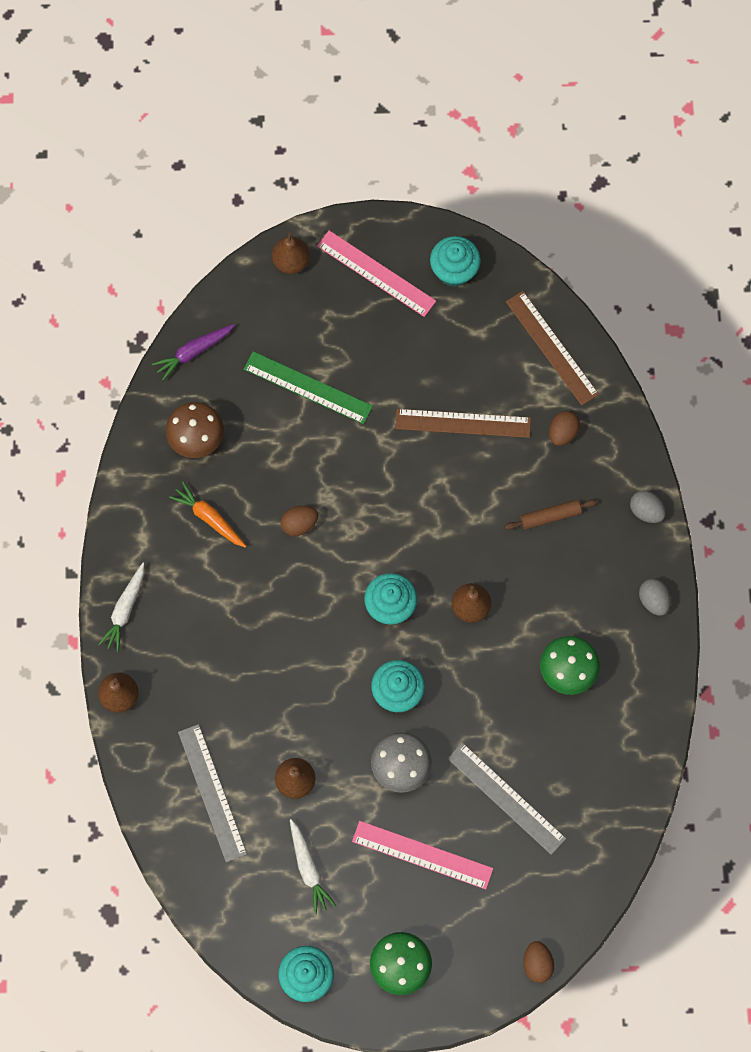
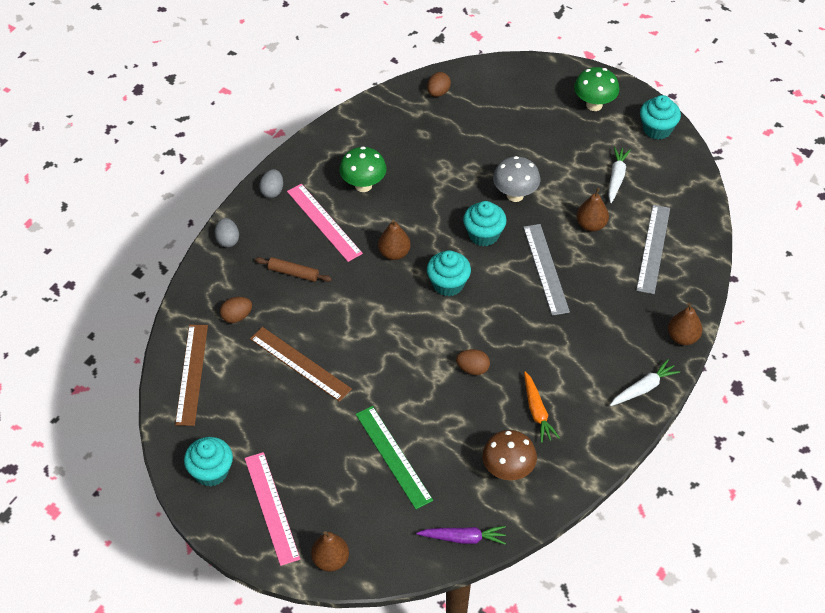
camera: 145 degrees left, 20 degrees down
pink ruler [352,821,493,890] -> pink ruler moved to [287,184,363,262]
grey ruler [447,743,566,855] -> grey ruler moved to [523,224,570,316]
brown egg [523,941,554,983] -> brown egg moved to [427,72,451,97]

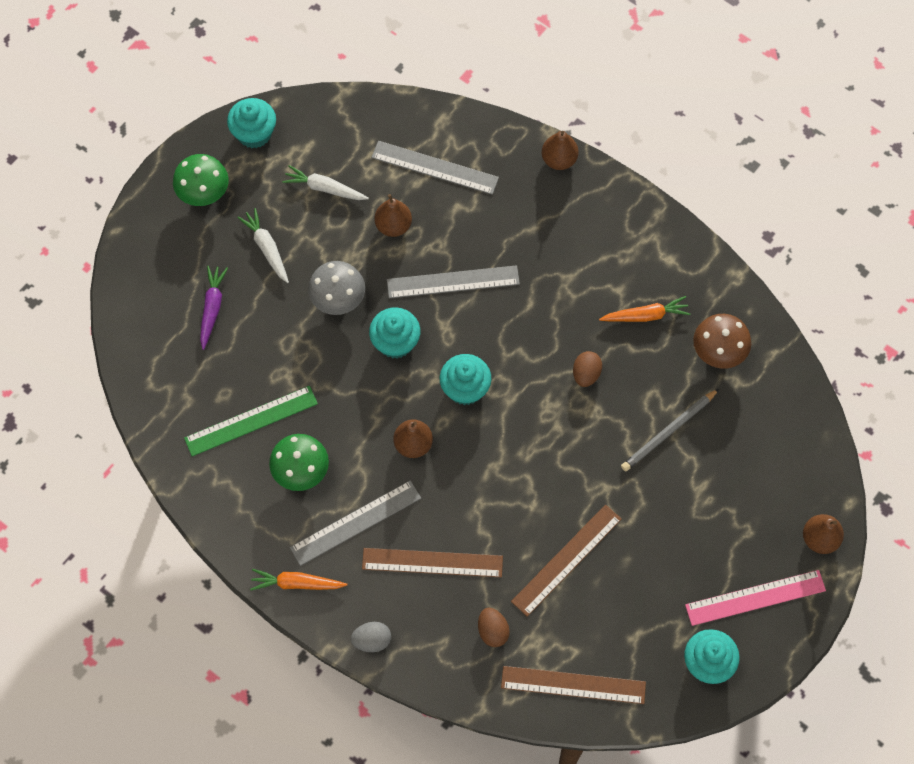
camera: 85 degrees left, 15 degrees up
brown rolling pin [255,257,332,282] -> brown ruler [362,548,503,577]
grey egg [259,169,283,198] -> orange carrot [250,569,347,591]
pink ruler [287,184,363,262] -> grey ruler [290,480,421,566]
green ruler [356,406,433,509] -> green ruler moved to [184,386,318,457]
purple carrot [416,526,506,545] -> purple carrot moved to [200,266,228,350]
brown egg [427,72,451,97] -> none
white carrot [610,359,680,406] -> white carrot moved to [237,208,289,283]
none -> grey pencil [621,389,719,471]

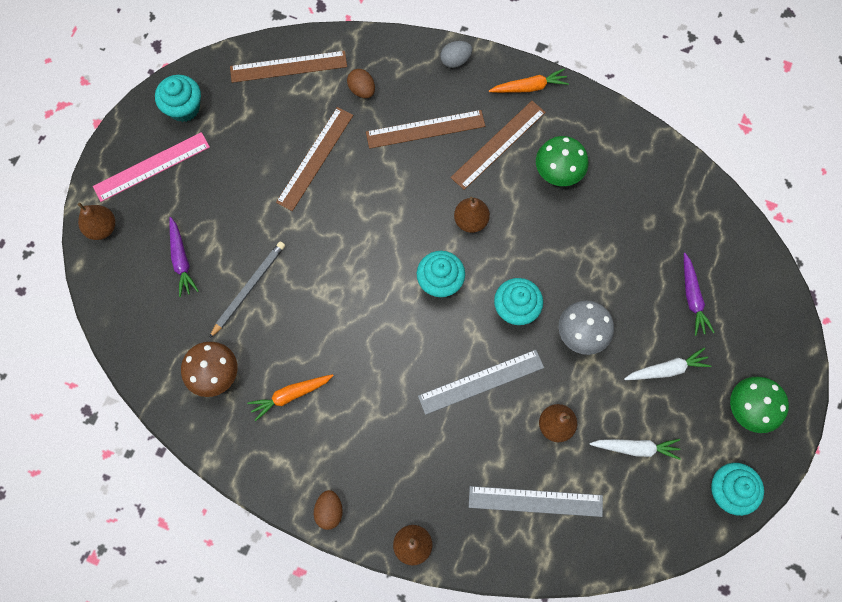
camera: 165 degrees right, 5 degrees up
green ruler [184,386,318,457] -> none
white carrot [237,208,289,283] -> white carrot turned 60 degrees counterclockwise [624,348,712,380]
grey ruler [290,480,421,566] -> brown ruler [450,101,546,190]
brown egg [573,351,602,387] -> brown egg moved to [314,490,343,530]
none -> purple carrot [169,217,199,297]

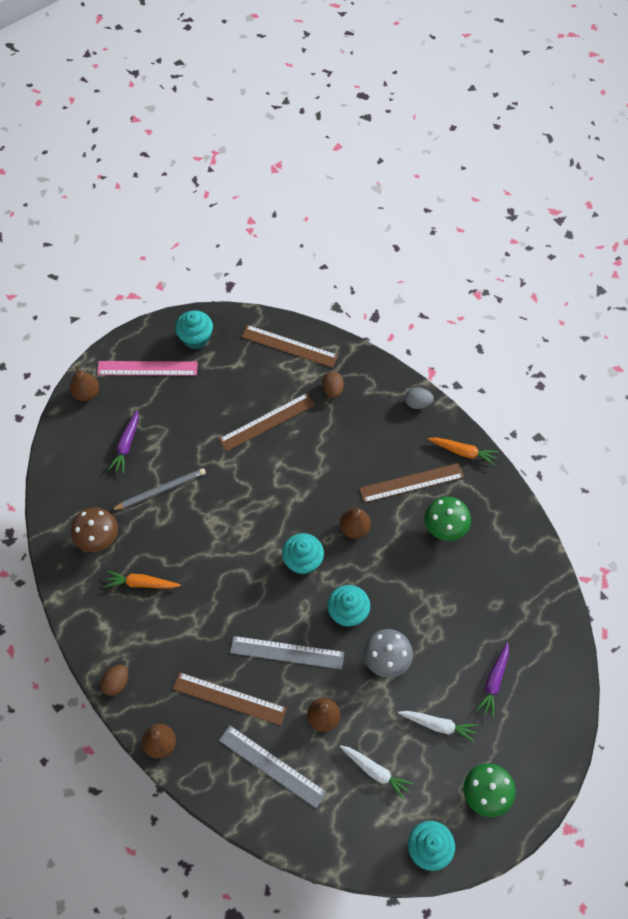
camera: 30 degrees right, 10 degrees down
brown ruler [366,110,485,149] -> brown ruler moved to [173,672,287,725]

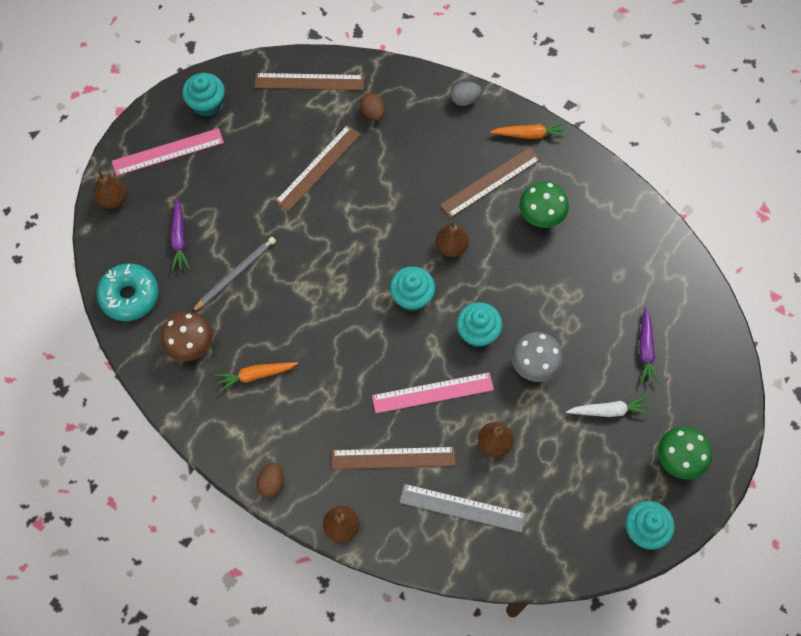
camera: 20 degrees left, 5 degrees up
grey ruler [230,636,344,670] -> pink ruler [372,372,494,413]
white carrot [339,745,413,800] -> none
none -> turquoise donut [97,263,159,321]

